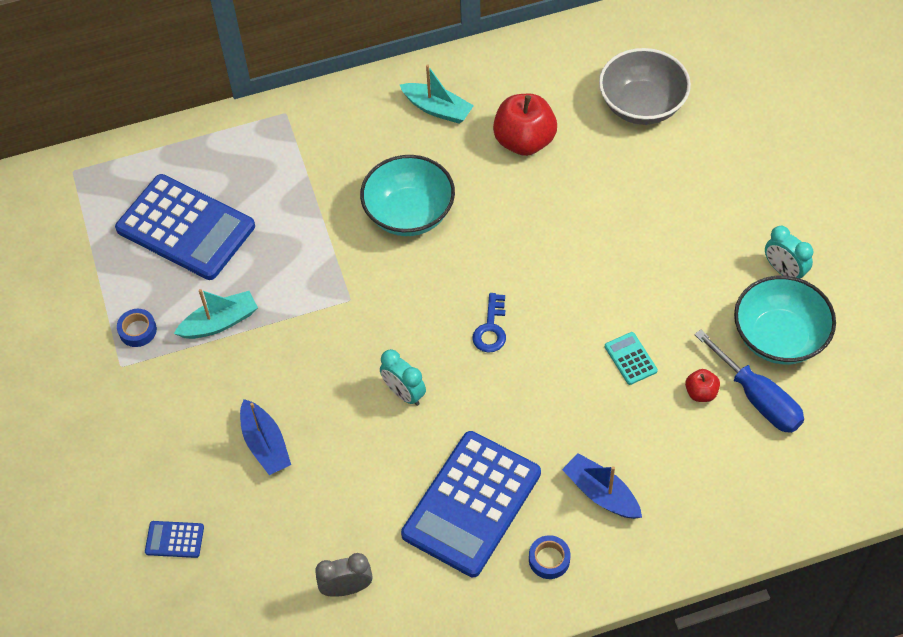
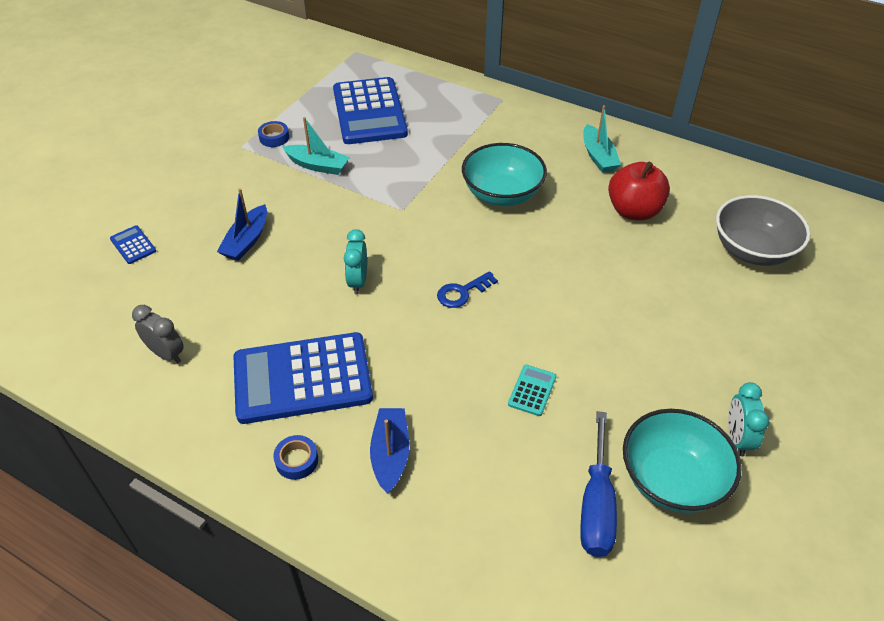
camera: 45 degrees right, 10 degrees down
red apple [685,369,720,402] -> none

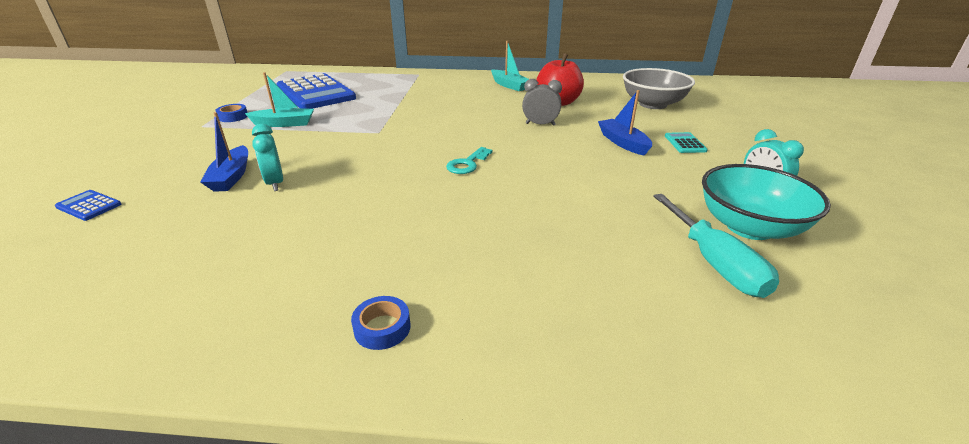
camera: 25 degrees left, 15 degrees down
grey clock [132,305,184,363] -> grey clock moved to [522,79,562,126]
blue calculator [233,332,373,424] -> none
turquoise clock [344,229,367,294] -> turquoise clock moved to [252,124,283,191]
blue boat [370,408,409,494] -> blue boat moved to [598,90,652,156]
blue key [437,271,498,308] -> turquoise key [446,147,493,174]
turquoise bowl [462,143,547,206] -> none
turquoise calculator [508,365,557,416] -> turquoise calculator moved to [665,132,708,153]
blue screwdriver [580,411,617,557] -> turquoise screwdriver [653,194,779,298]

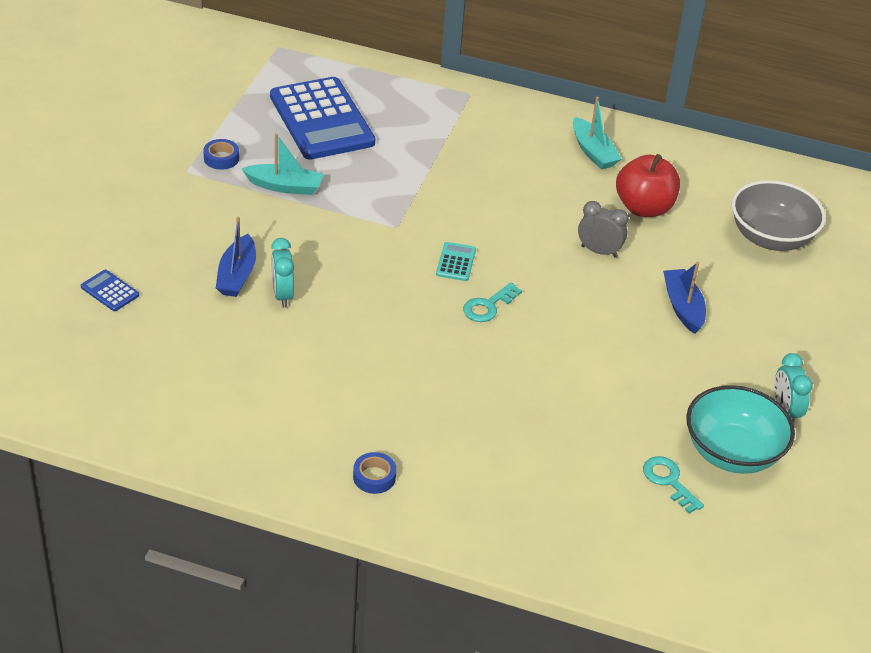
camera: 10 degrees right, 10 degrees up
turquoise screwdriver [653,194,779,298] -> turquoise key [643,456,704,514]
turquoise calculator [665,132,708,153] -> turquoise calculator moved to [436,242,476,281]

